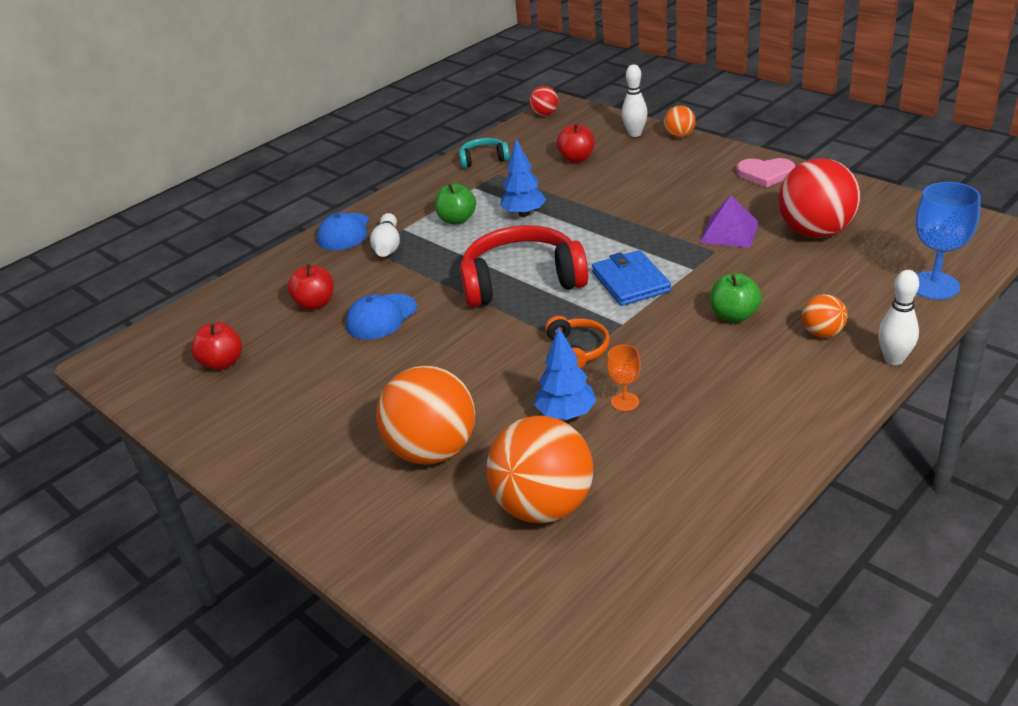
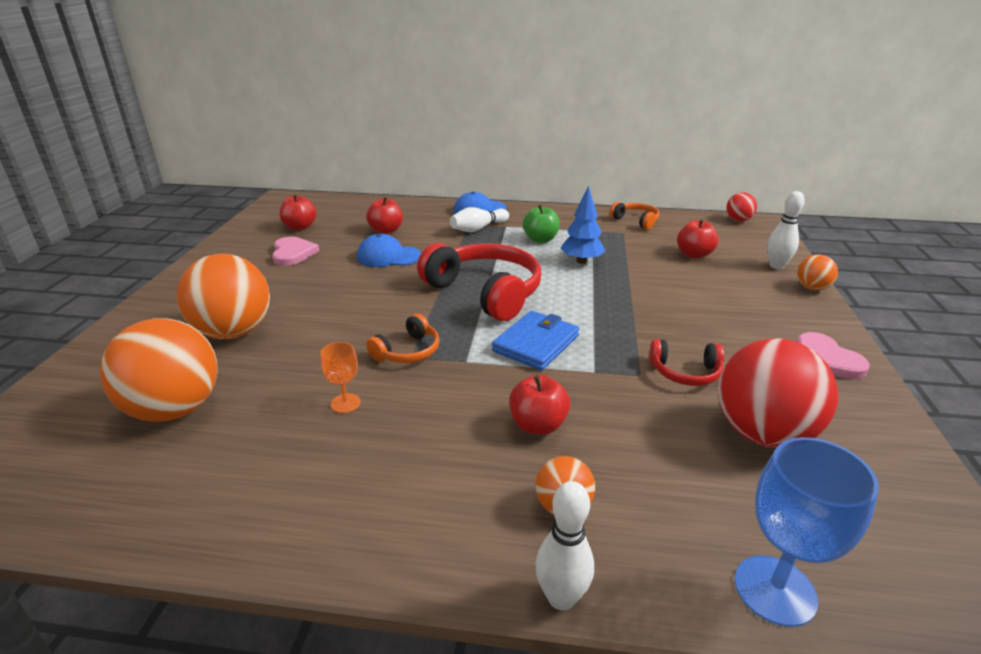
camera: 50 degrees right, 5 degrees down
turquoise headphones [459,138,510,168] -> orange headphones [610,202,660,230]
blue tree [534,326,596,420] -> none
purple pyramid [699,196,759,248] -> red headphones [649,339,724,386]
green apple [710,273,762,323] -> red apple [509,375,570,435]
none -> pink heart [272,236,319,266]

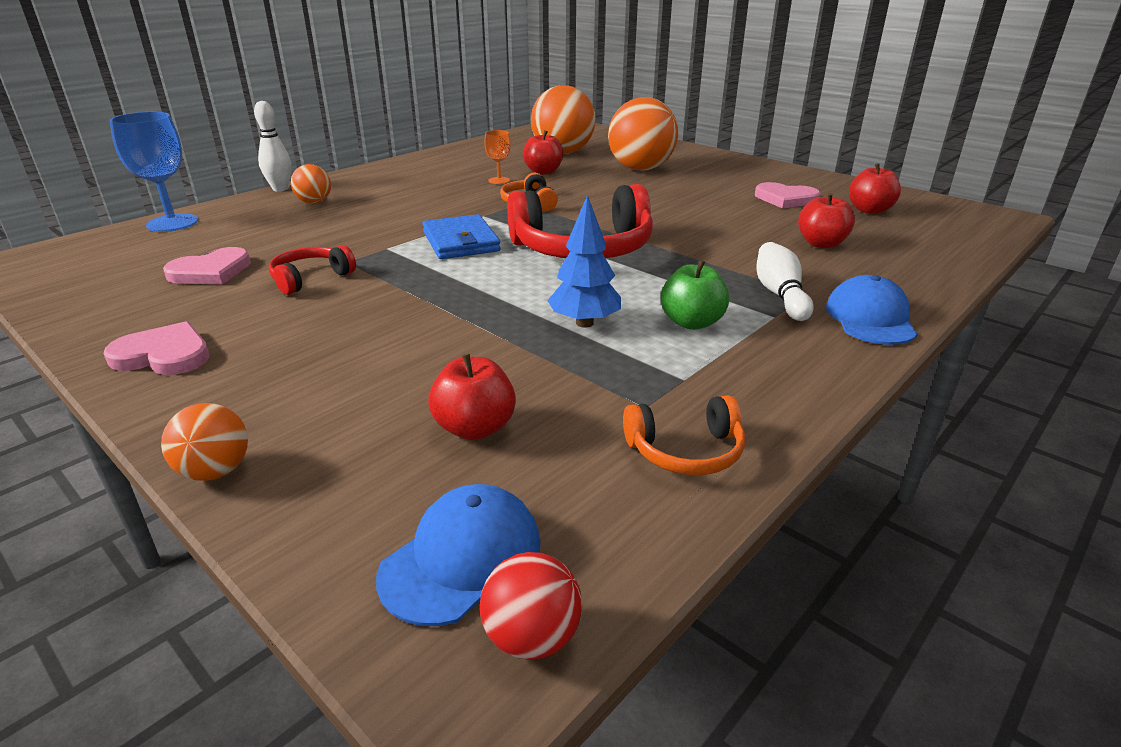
camera: 125 degrees right, 0 degrees up
blue cap [357,234,421,267] -> blue cap moved to [376,484,541,626]
red apple [509,375,570,435] -> red apple moved to [523,130,563,175]
red ball [718,338,838,448] -> pink heart [163,247,251,284]
white bowling pin [767,191,805,269] -> none

